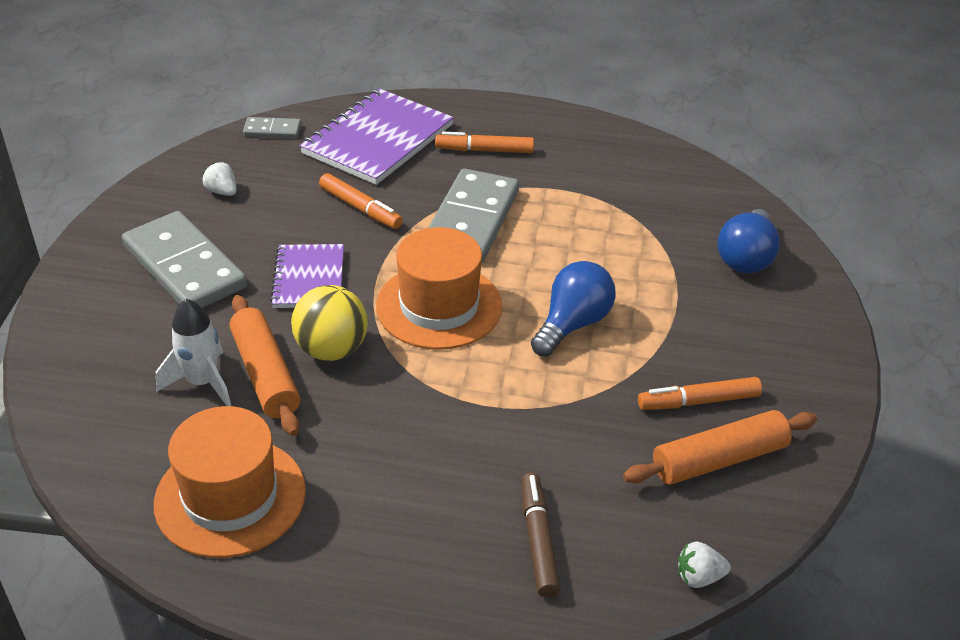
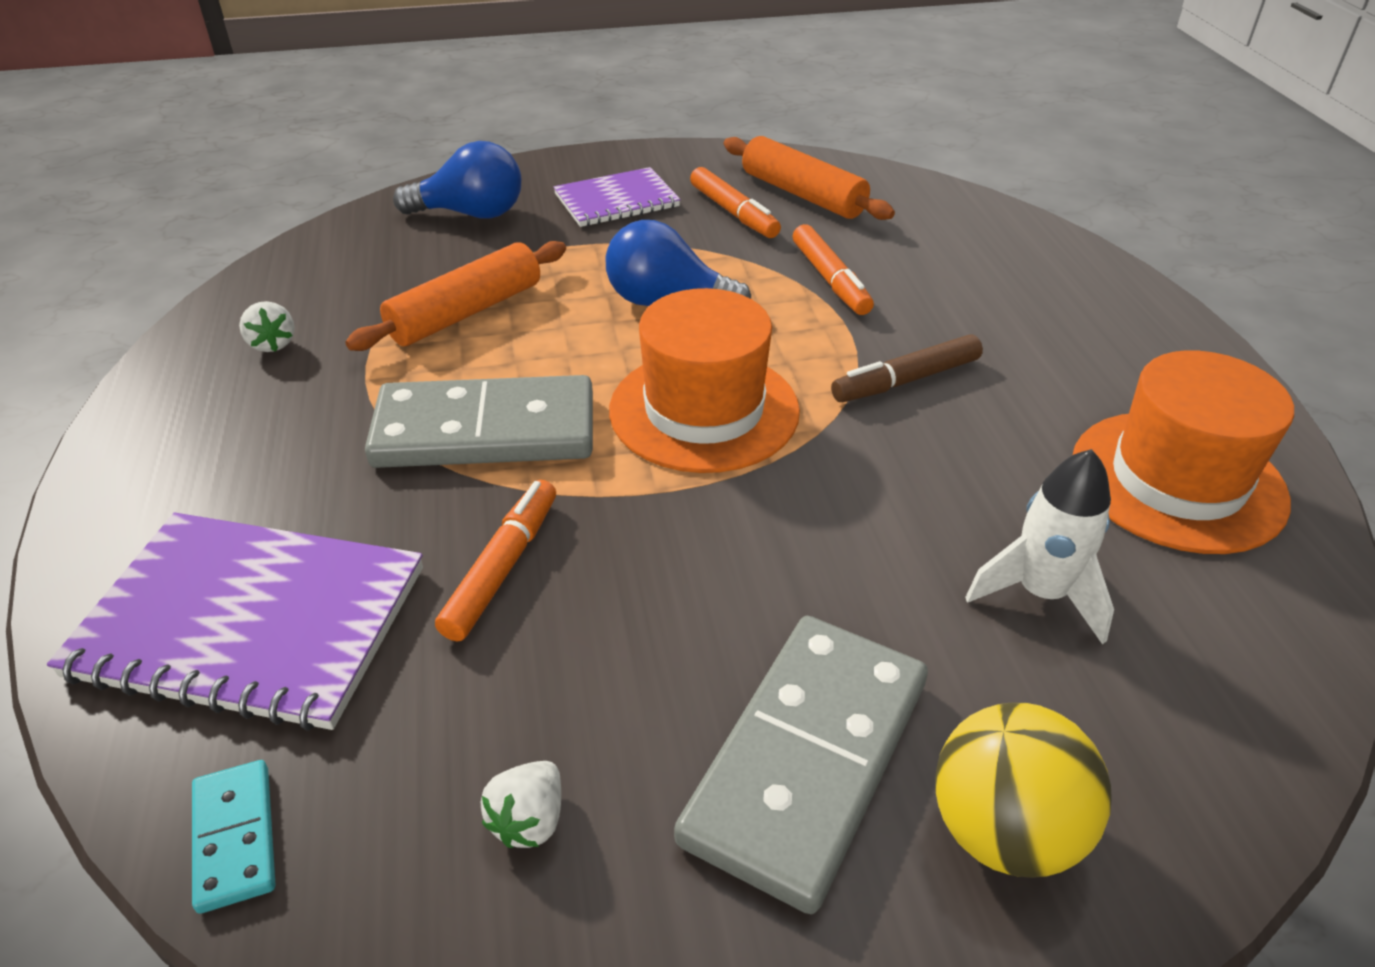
camera: 110 degrees left, 0 degrees up
orange rolling pin [229,295,300,436] -> orange rolling pin moved to [345,241,566,351]
grey domino [243,117,301,138] -> turquoise domino [192,760,275,914]
purple notebook [270,244,344,308] -> purple notebook moved to [554,167,681,227]
yellow ball [291,285,368,361] -> yellow ball moved to [935,703,1112,878]
orange marker [435,132,534,153] -> orange marker moved to [793,224,874,315]
brown marker [521,472,561,597] -> brown marker moved to [831,334,983,402]
white strawberry [678,542,731,588] -> white strawberry moved to [239,301,295,352]

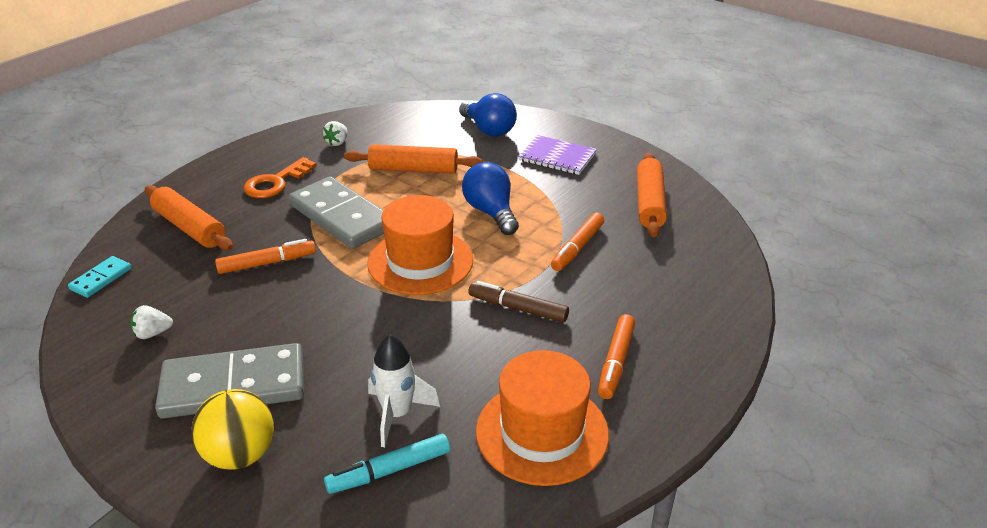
camera: 50 degrees right, 5 degrees down
purple notebook [47,513,423,731] -> orange rolling pin [145,185,233,250]
orange marker [690,167,781,238] -> orange marker moved to [598,314,635,399]
none -> orange key [243,157,317,198]
none -> turquoise marker [324,434,450,494]

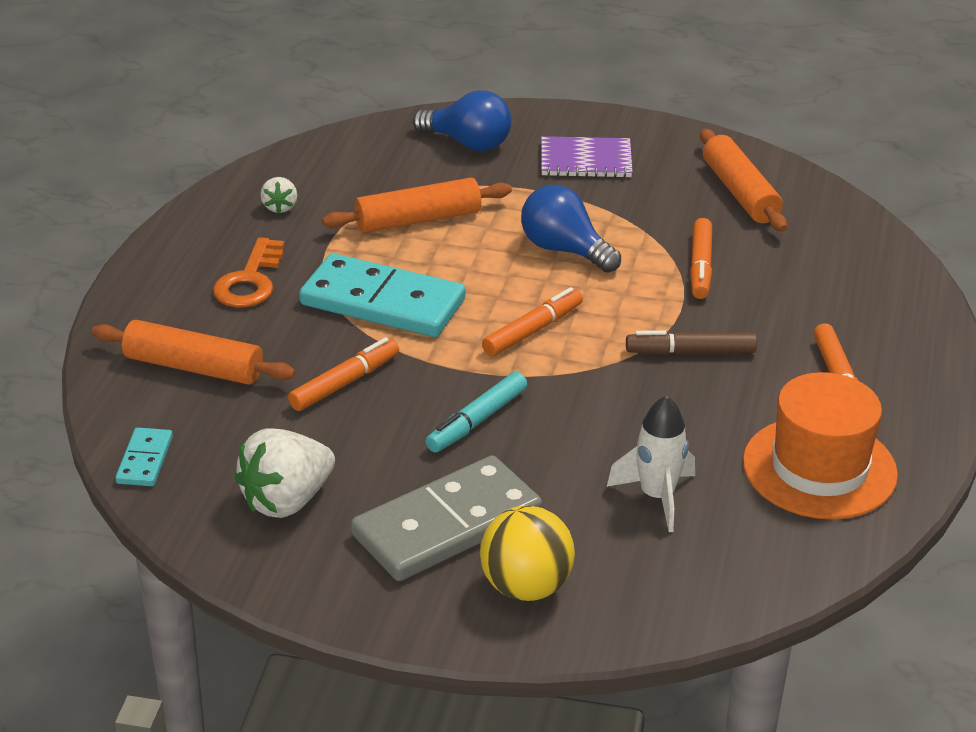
camera: 25 degrees left, 0 degrees up
white strawberry [130,305,173,339] -> white strawberry [235,428,335,518], size x1.98
grey domino [288,176,384,249] -> turquoise domino [299,253,465,337]
turquoise marker [324,434,450,494] -> turquoise marker moved to [426,372,527,452]
orange hat [367,195,473,295] -> orange marker [482,287,583,356]

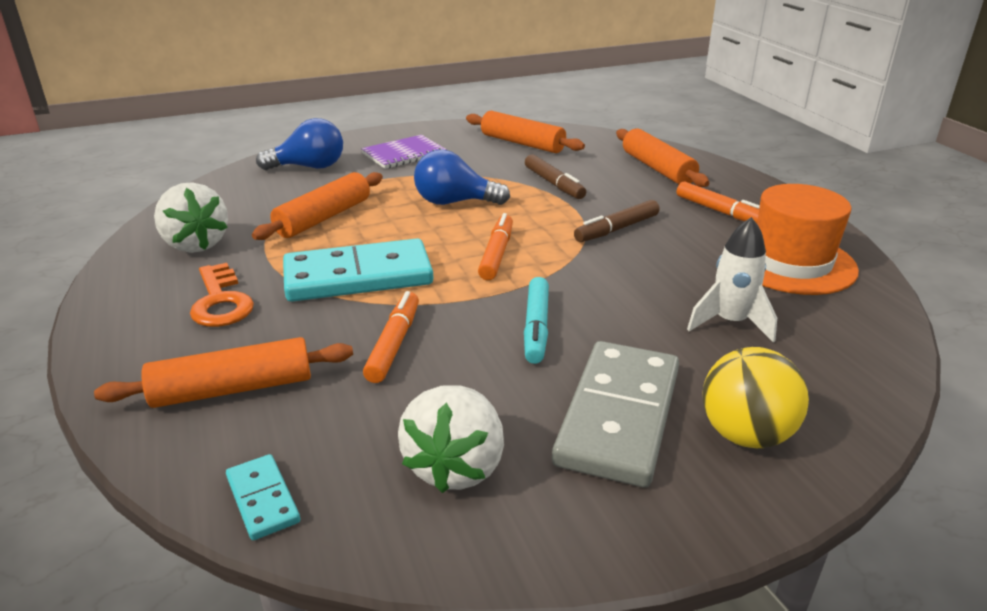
camera: 35 degrees left, 5 degrees down
white strawberry [260,177,297,213] -> white strawberry [154,182,228,253], size x1.98
orange marker [690,218,712,299] -> brown marker [525,154,586,199]
none -> orange rolling pin [616,129,709,187]

